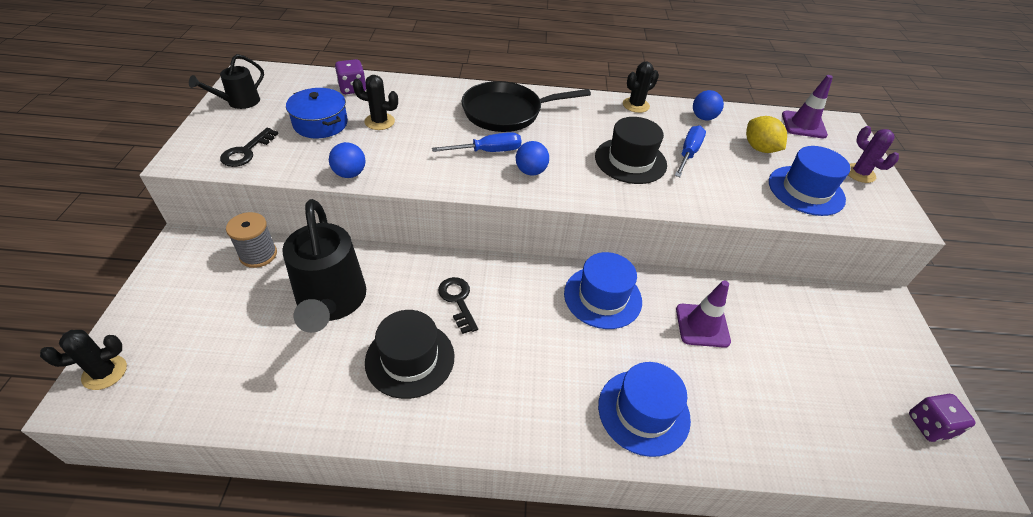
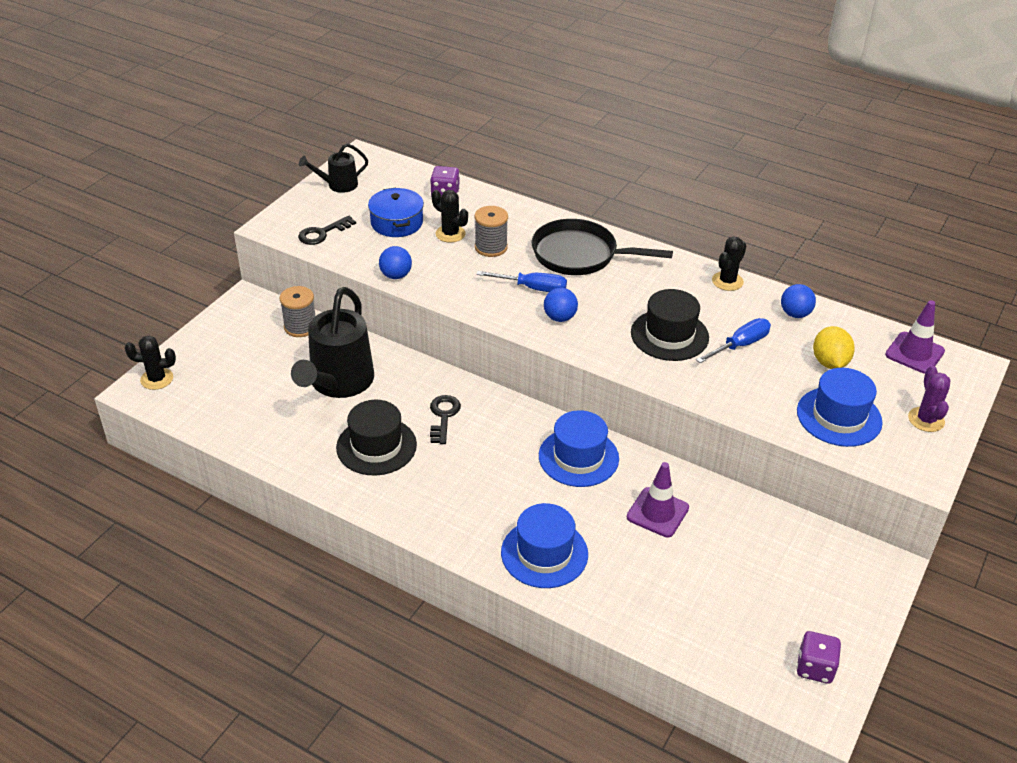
camera: 30 degrees right, 5 degrees down
black cactus [623,62,659,113] -> black cactus turned 45 degrees counterclockwise [712,237,747,291]
none -> grey spool [475,206,508,257]

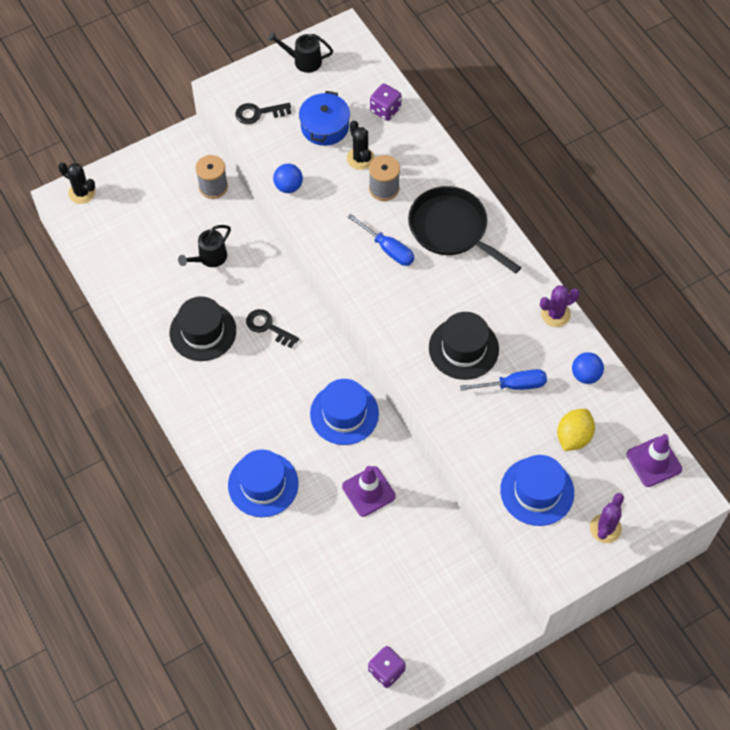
camera: 30 degrees right, 20 degrees up
black watering can [291,287,374,398] -> black watering can [178,225,231,267], size x0.51
black key [430,395,461,444] -> black key turned 90 degrees counterclockwise [246,309,299,348]
blue ball [544,288,578,322] -> none
black cactus [712,237,747,291] -> purple cactus [540,285,580,327]

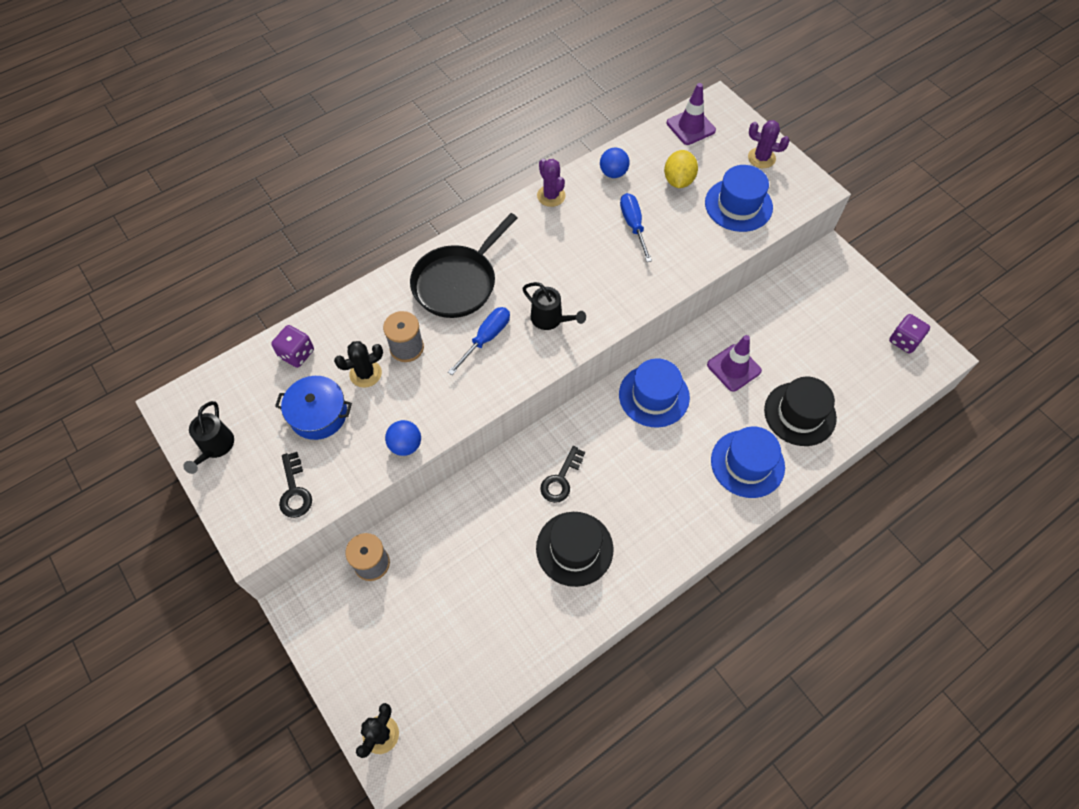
camera: 95 degrees left, 0 degrees up
black watering can [178,225,231,267] -> black watering can moved to [522,282,586,330]
black hat [429,312,499,380] -> black hat moved to [764,377,837,446]
yellow lemon [557,409,595,451] -> yellow lemon turned 75 degrees clockwise [664,150,698,188]

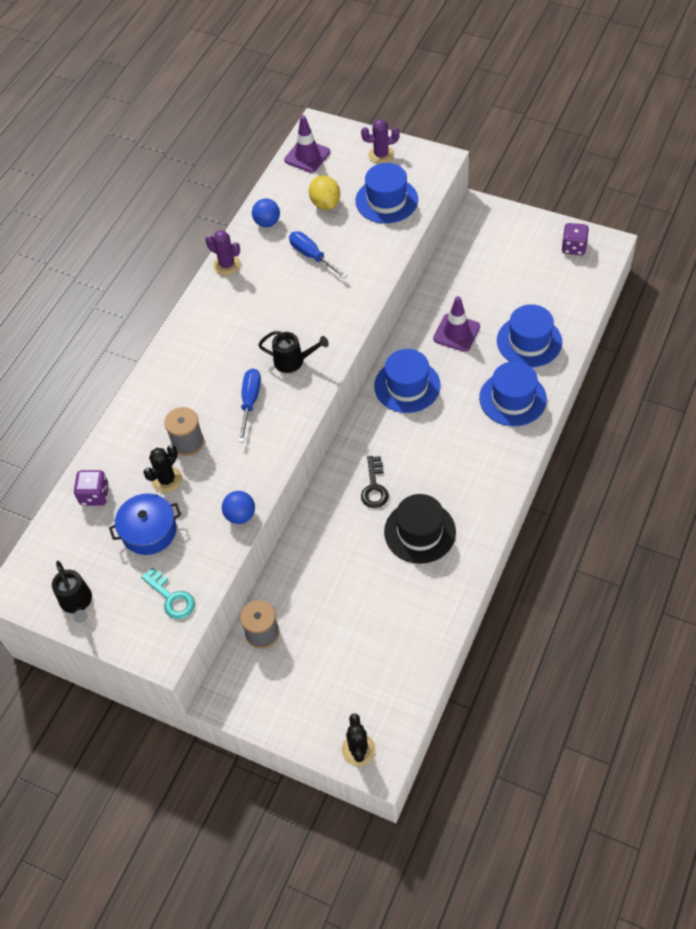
camera: 25 degrees left, 5 degrees down
black key [279,452,312,518] -> turquoise key [141,568,195,619]
black pan [410,213,517,318] -> none
black hat [764,377,837,446] -> blue hat [497,304,562,367]

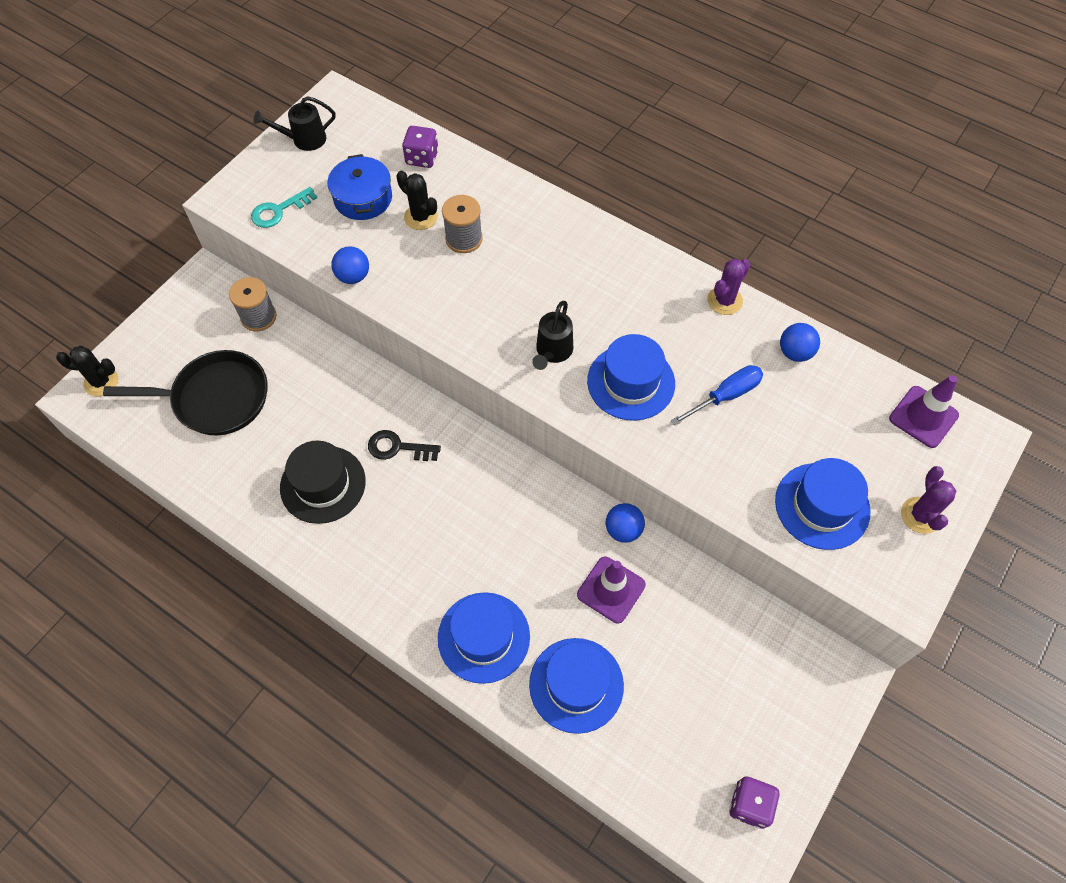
camera: 95 degrees right, 5 degrees up
blue screwdriver [238,369,261,442] -> none
yellow lemon [309,175,340,210] -> none
blue hat [374,349,441,413] -> blue hat moved to [587,334,675,421]
none -> black pan [103,350,268,435]
none -> blue ball [606,503,645,543]

